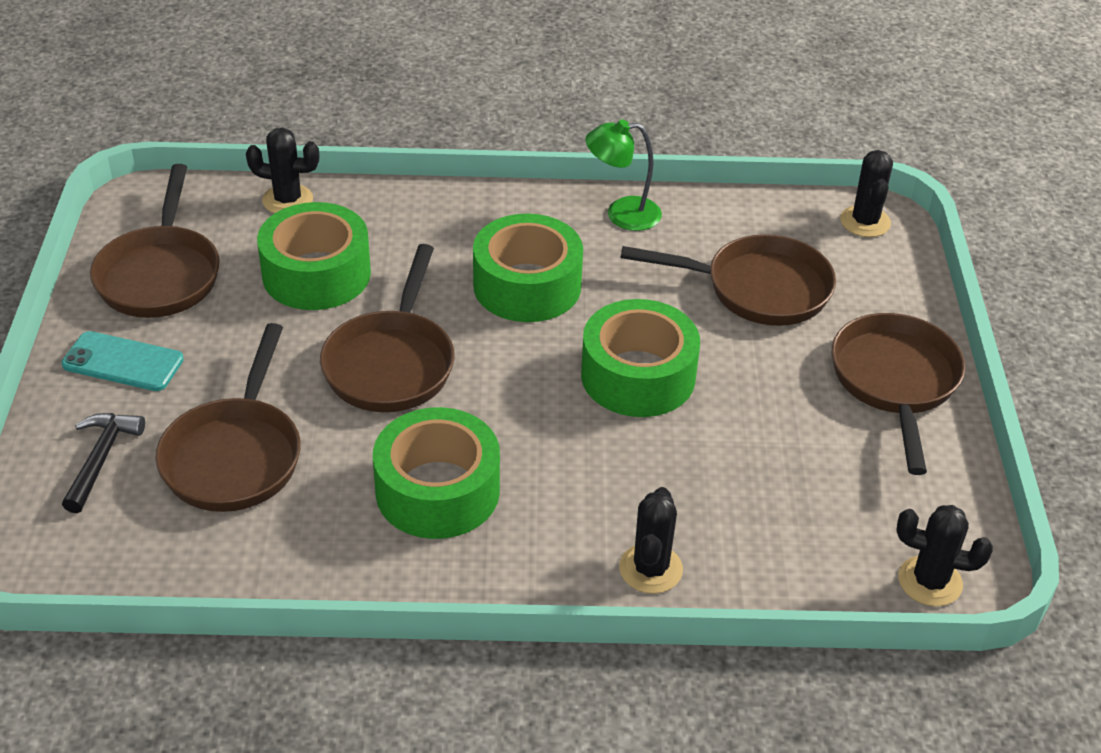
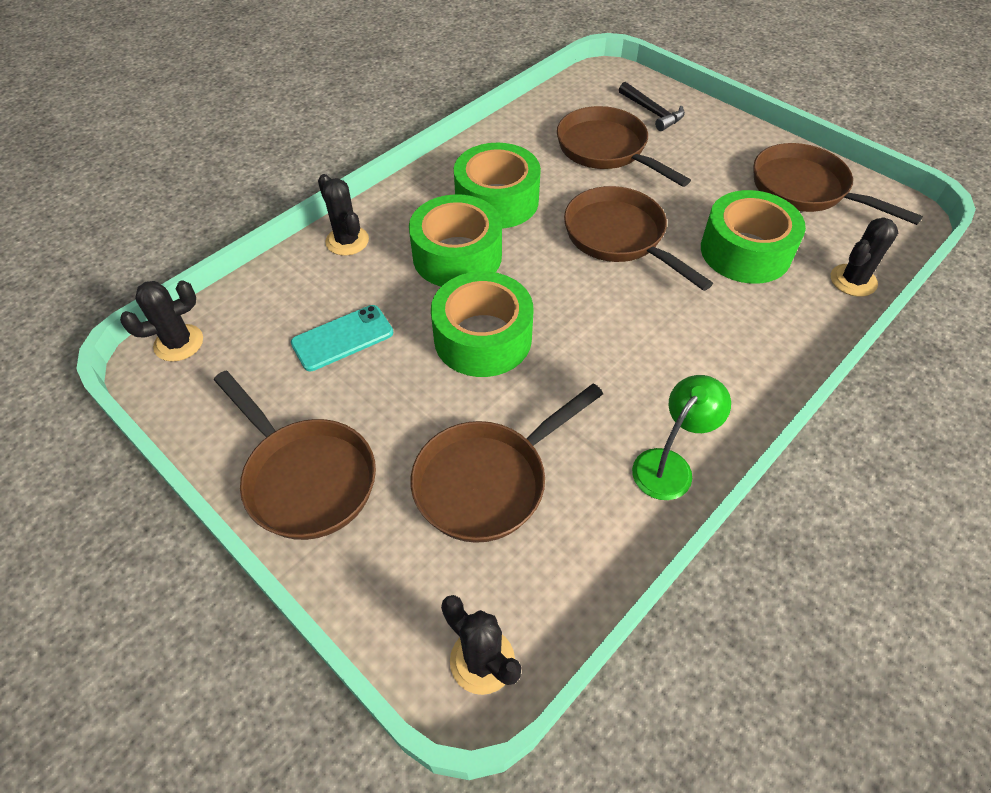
camera: 135 degrees right, 10 degrees up
turquoise phone [61,331,184,391] -> turquoise phone moved to [291,305,393,371]
green tape [473,214,583,322] -> green tape moved to [409,194,502,287]

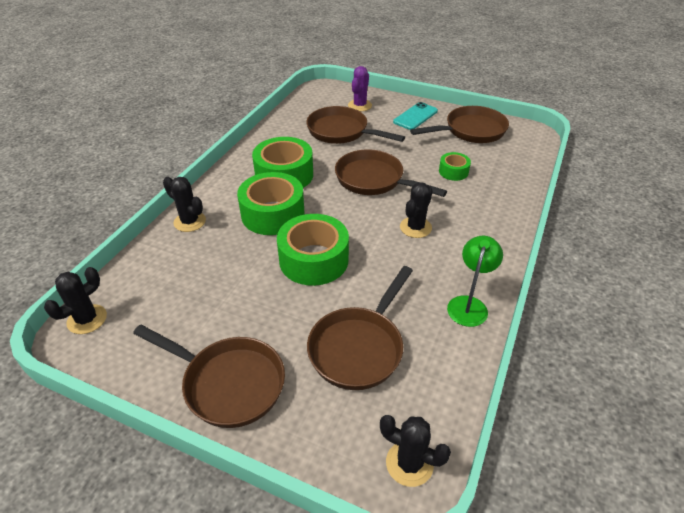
camera: 20 degrees left, 10 degrees down
turquoise phone [291,305,393,371] -> turquoise phone moved to [393,102,438,130]
black hammer [619,82,685,131] -> purple cactus [348,66,372,111]
green tape [701,190,806,284] -> green tape [439,152,471,181], size x0.51
brown pan [753,143,923,225] -> brown pan turned 135 degrees clockwise [410,106,509,143]
black cactus [831,217,898,297] -> black cactus moved to [400,182,433,238]

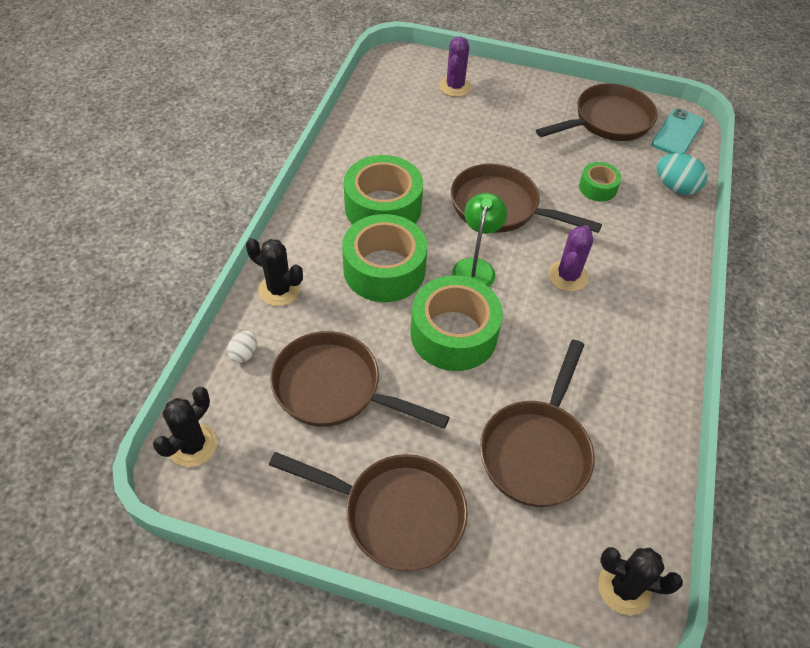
camera: 10 degrees left, 10 degrees up
brown pan [306,106,405,144] -> brown pan moved to [270,331,450,429]
turquoise phone [393,102,438,130] -> turquoise phone moved to [652,108,704,154]
black cactus [400,182,433,238] -> purple cactus [548,225,593,292]
green lamp [447,236,503,327] -> green lamp moved to [452,193,507,287]
none -> white egg [227,330,257,363]
none -> turquoise egg [657,153,708,195]

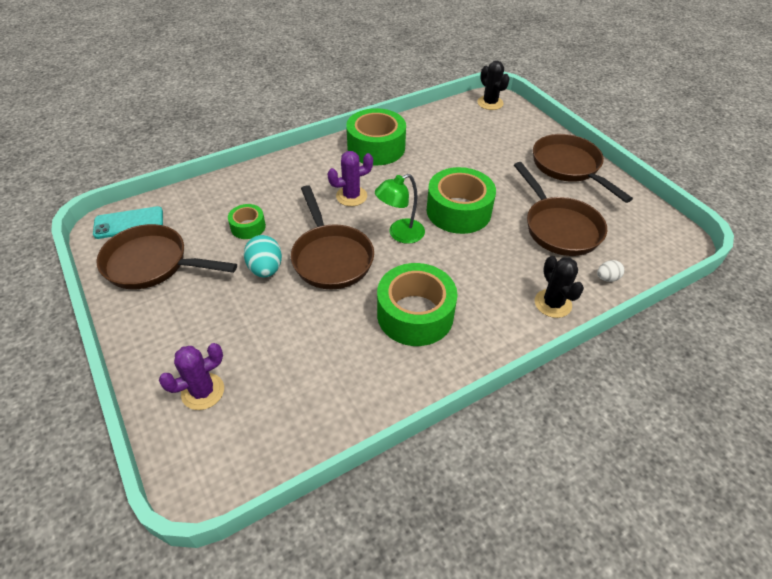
camera: 135 degrees left, 5 degrees down
black cactus [153,387,217,467] -> none
green tape [342,214,427,302] -> green tape moved to [346,108,406,165]
brown pan [480,340,594,507] -> none
turquoise egg [657,153,708,195] -> turquoise egg moved to [244,235,282,278]

